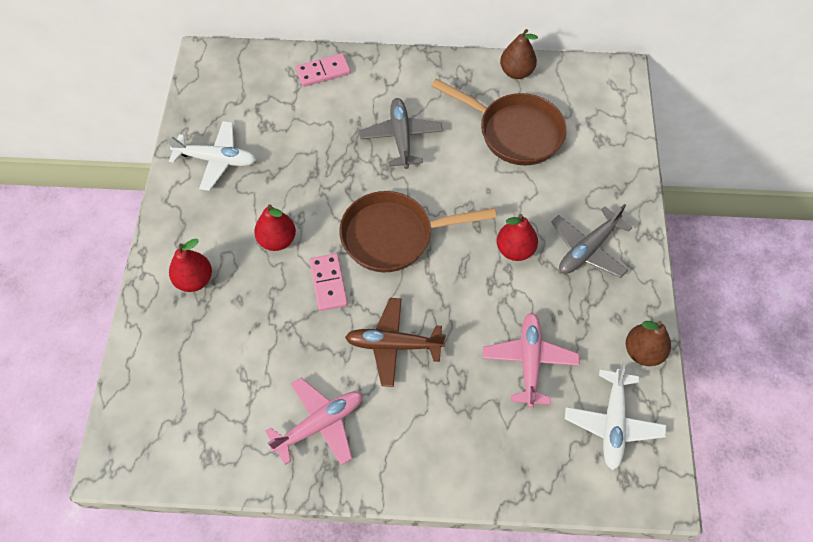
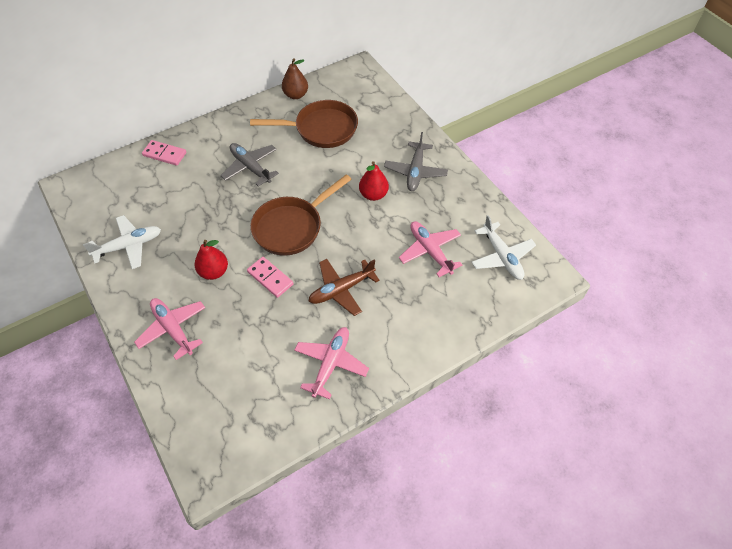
camera: 35 degrees left, 5 degrees down
red pear [169,239,212,292] -> pink plane [134,298,205,360]
pink domino [296,53,350,87] -> pink domino turned 75 degrees clockwise [142,140,186,166]
brown pear [626,321,671,366] -> none

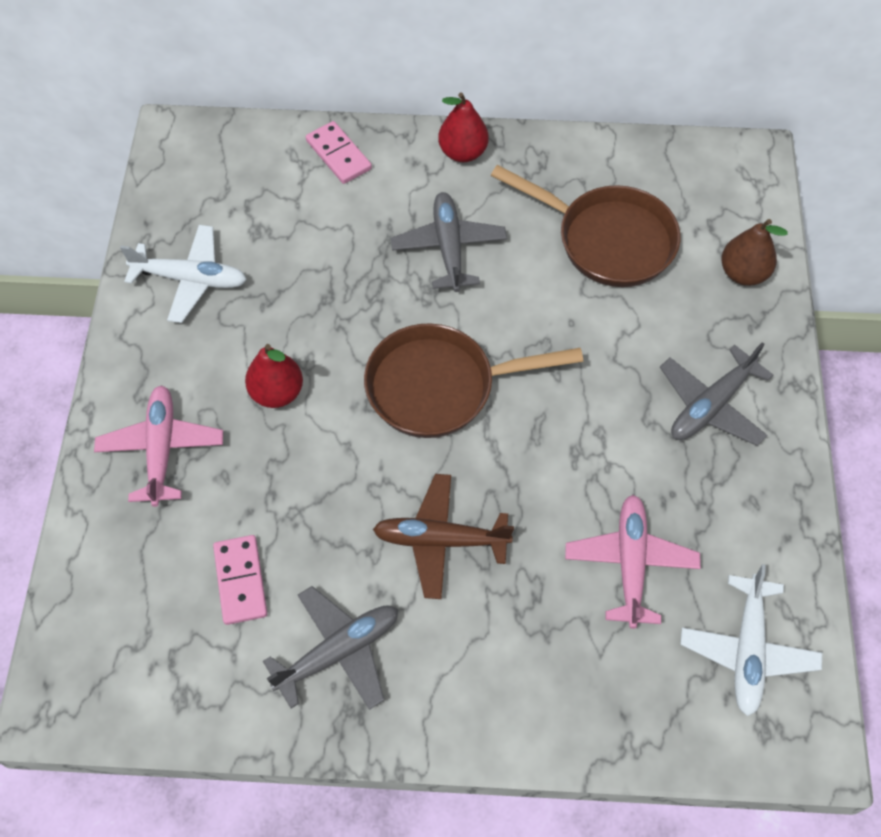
camera: 35 degrees right, 5 degrees up
pink domino [247,257,293,298] -> pink domino moved to [213,535,267,625]
brown pear [282,58,308,99] -> brown pear moved to [721,219,788,286]
pink plane [294,327,369,399] -> grey plane [263,586,398,710]
red pear [359,161,389,201] -> red pear moved to [438,92,489,162]

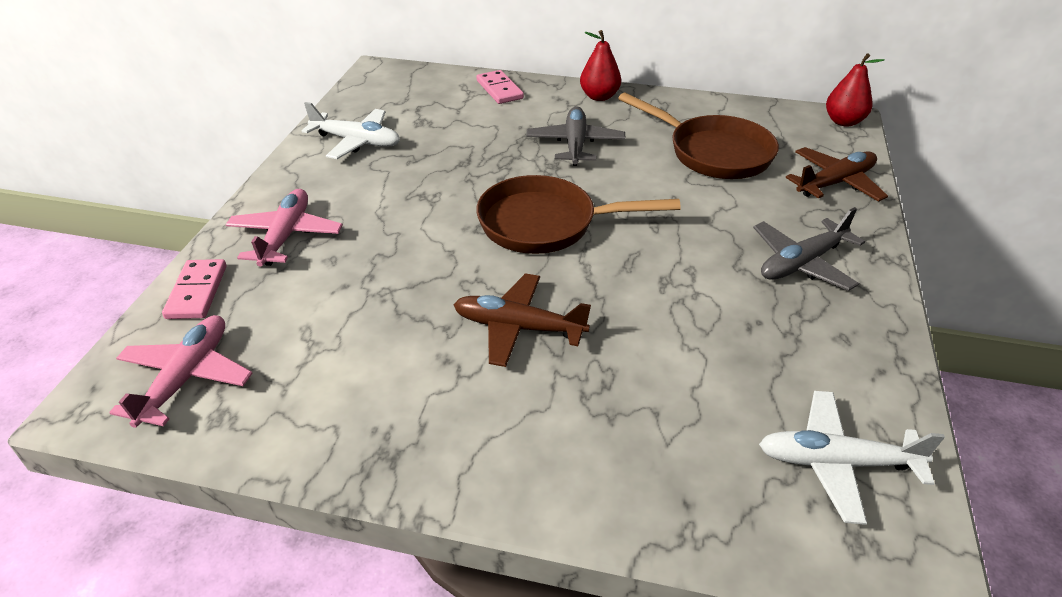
camera: 10 degrees right, 20 degrees down
pink domino [213,535,267,625] -> pink domino moved to [162,259,227,319]
red pear [245,344,303,408] -> red pear moved to [826,53,885,127]
grey plane [263,586,398,710] -> none
pink plane [565,495,701,629] -> pink plane moved to [109,315,253,428]
white plane [680,564,822,716] -> white plane turned 75 degrees clockwise [759,391,945,525]
brown pear [721,219,788,286] -> brown plane [785,147,888,202]

